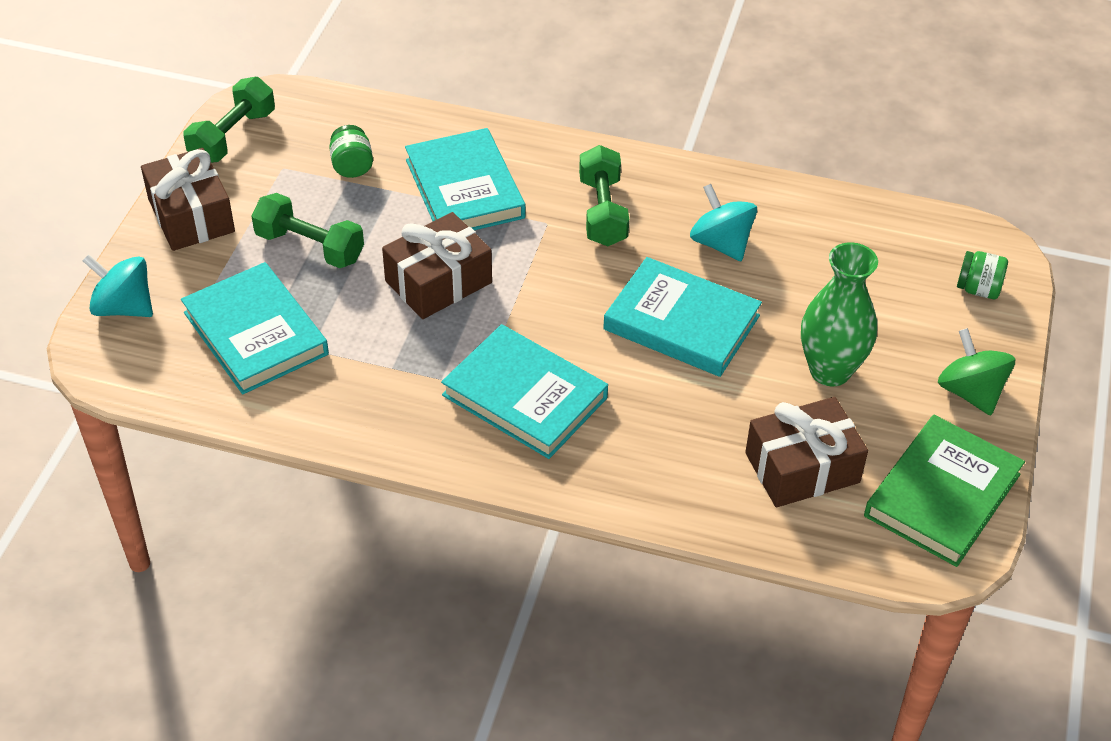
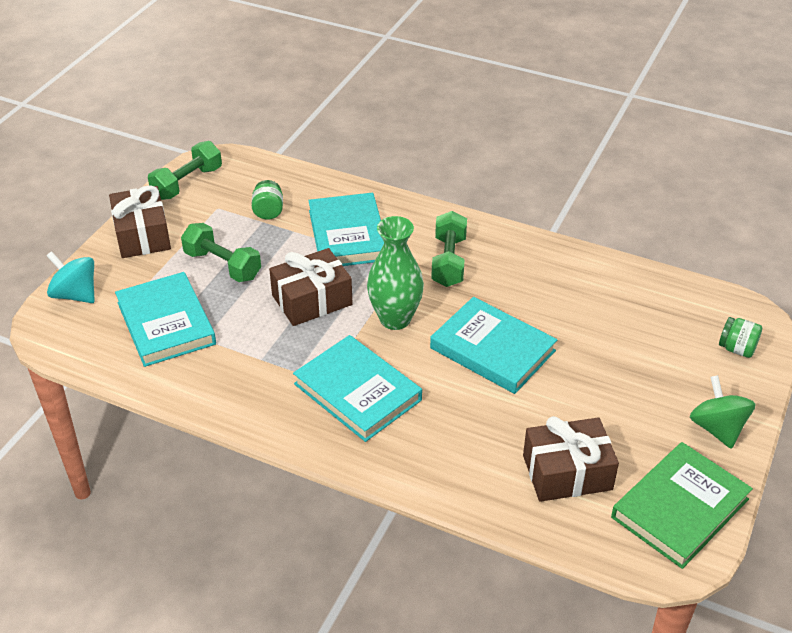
camera: 10 degrees right, 5 degrees down
turquoise spinning top [690,184,757,261] -> none
green vase [801,242,878,386] -> green vase moved to [367,216,424,330]

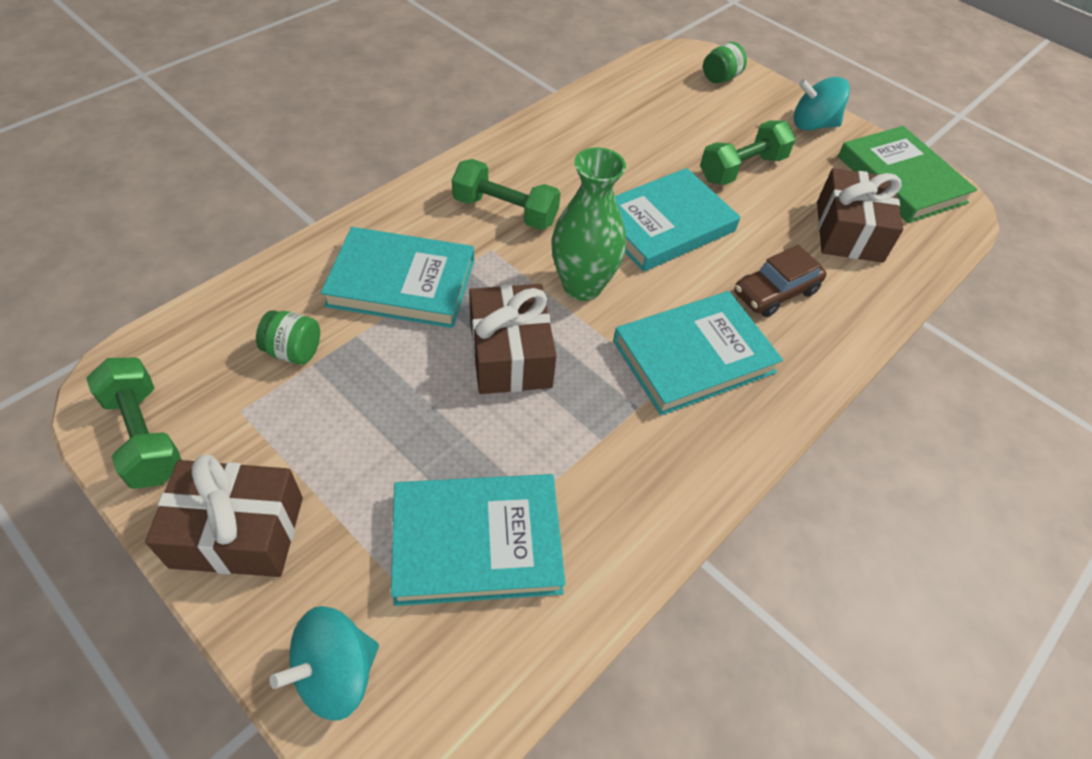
camera: 75 degrees left, 10 degrees up
green dumbbell [181,223,261,282] -> green dumbbell moved to [700,120,796,185]
green spinning top [690,375,756,449] -> turquoise spinning top [794,77,850,130]
none -> brown car [734,245,826,317]

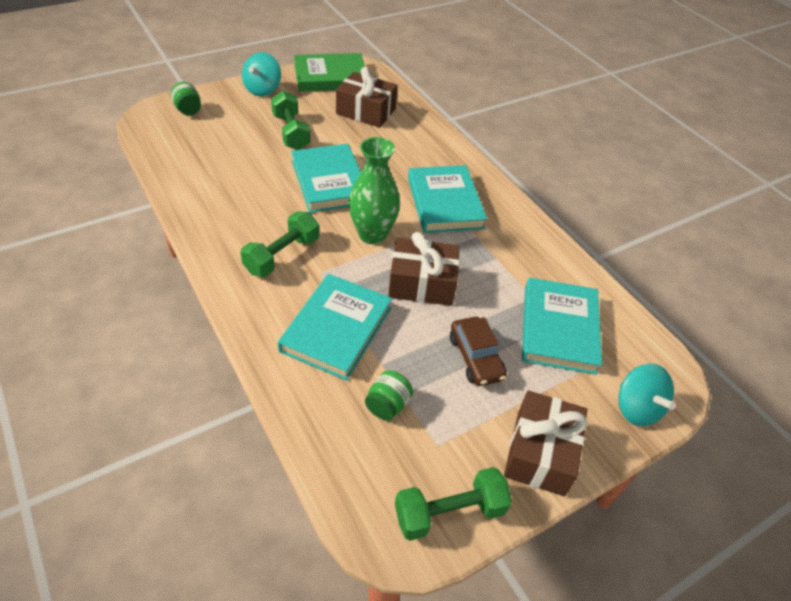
camera: 75 degrees left, 5 degrees down
brown car [734,245,826,317] -> brown car moved to [450,317,507,386]

